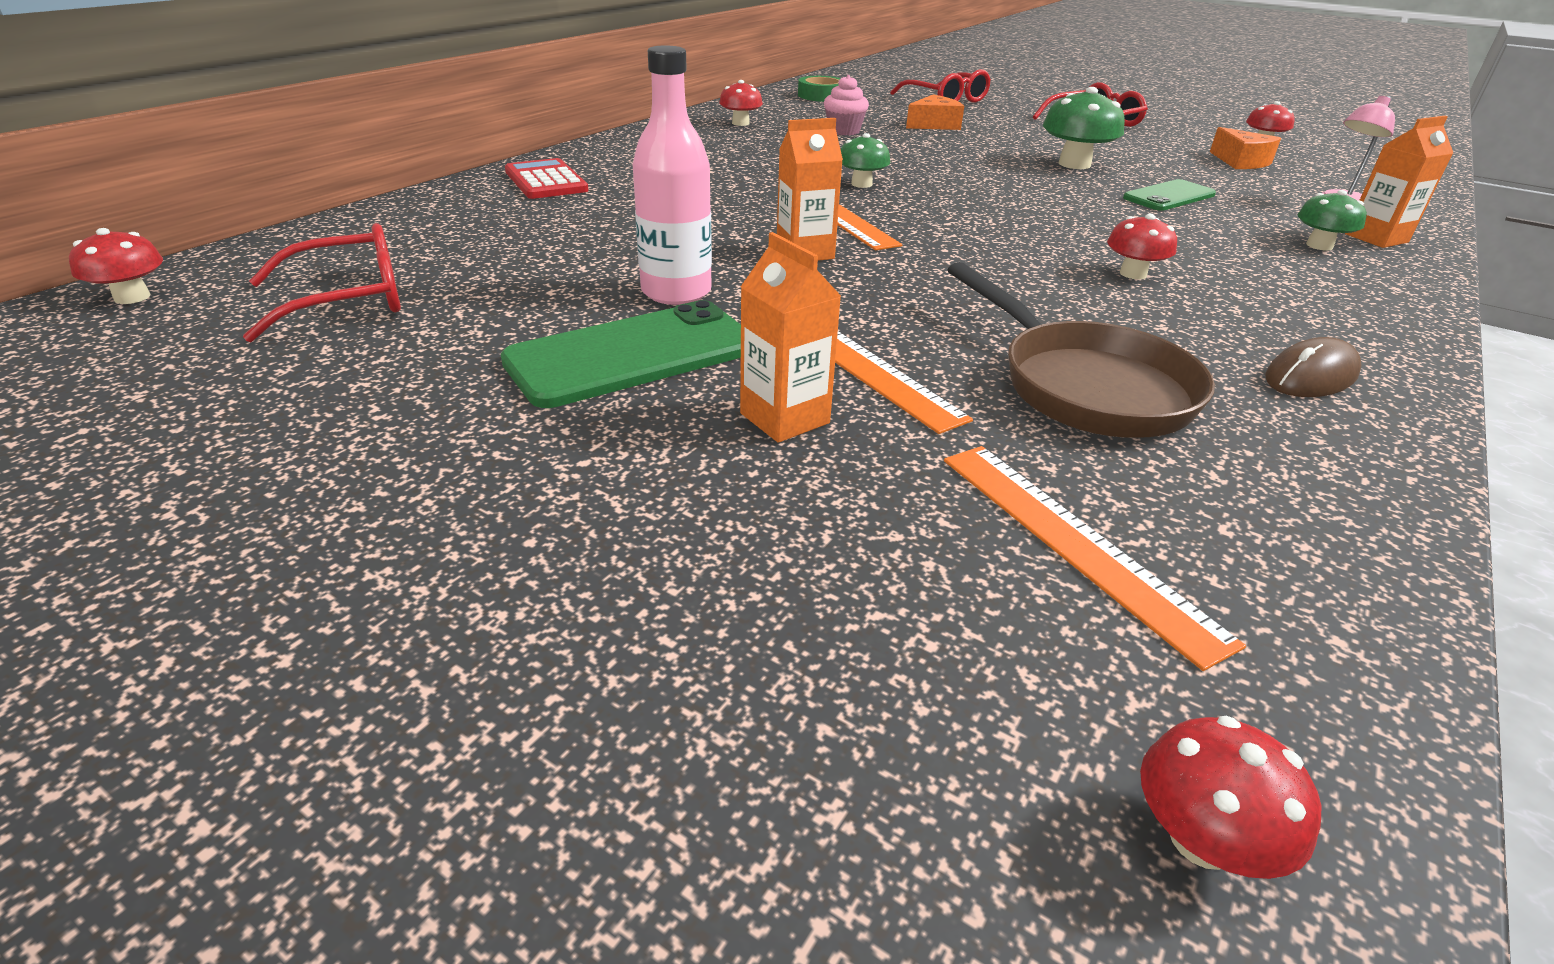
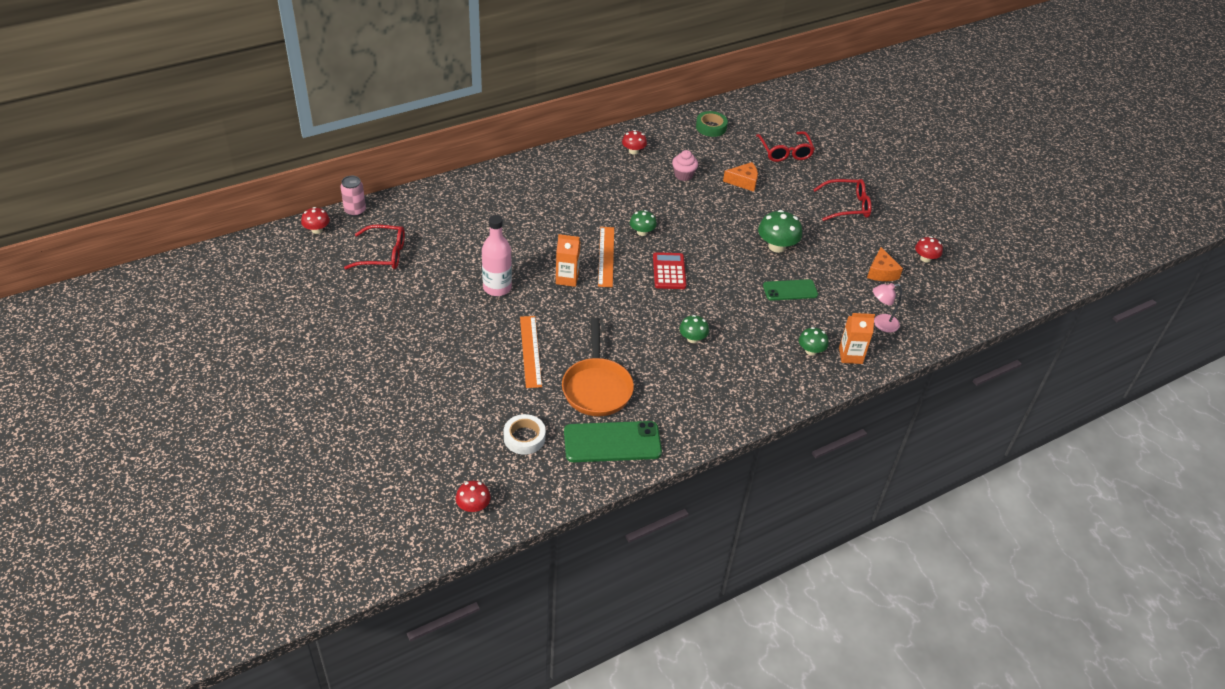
camera: 25 degrees right, 10 degrees up
green phone [500,300,741,408] -> green phone moved to [564,421,662,462]
red calculator [505,158,589,199] -> red calculator moved to [653,252,687,289]
orange carton [740,232,841,443] -> none
orange ruler [944,446,1246,671] -> white tape [504,414,546,455]
brown pan [947,262,1215,438] -> orange pan [562,317,634,416]
red mushroom [1107,214,1177,279] -> green mushroom [679,315,709,343]
brown mouse [1265,337,1361,397] -> none
none -> pink can [340,176,366,217]

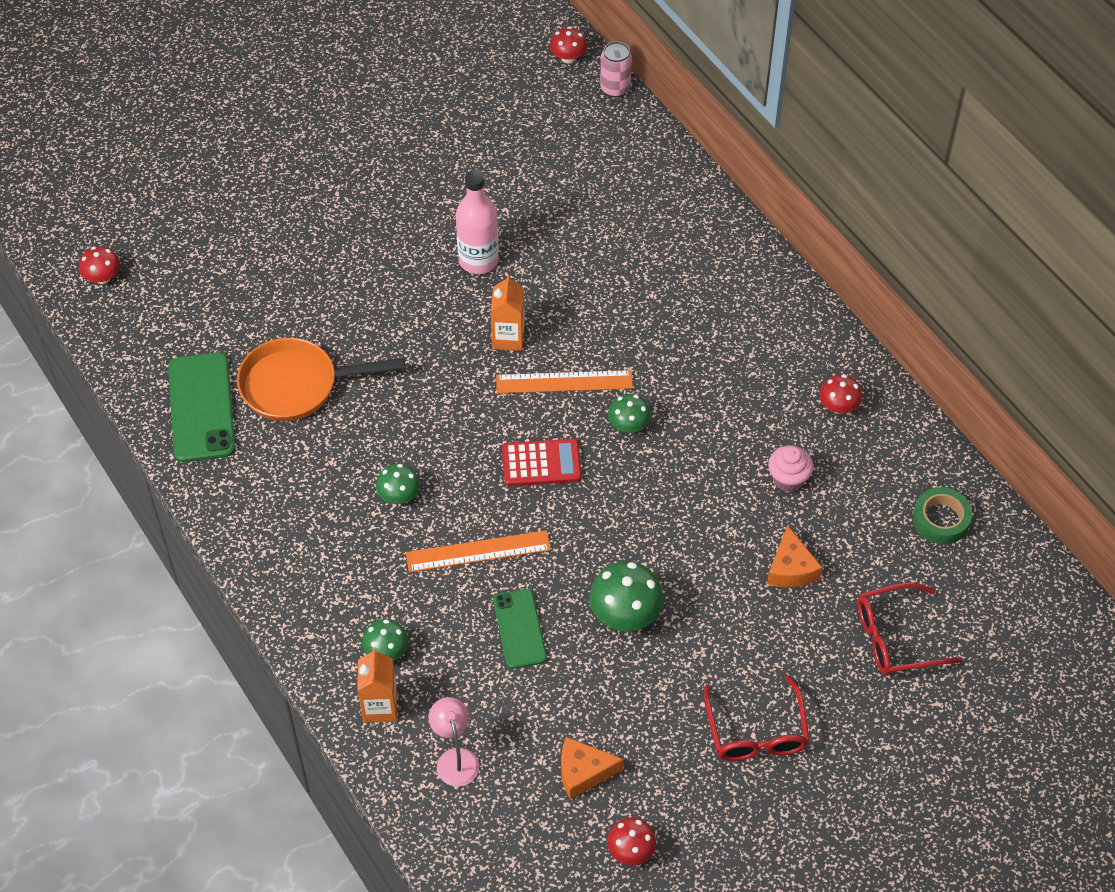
camera: 90 degrees right, 10 degrees up
red glasses [344,225,405,269] -> none
white tape [504,414,546,455] -> none
orange ruler [520,316,542,388] -> orange ruler moved to [406,530,551,572]

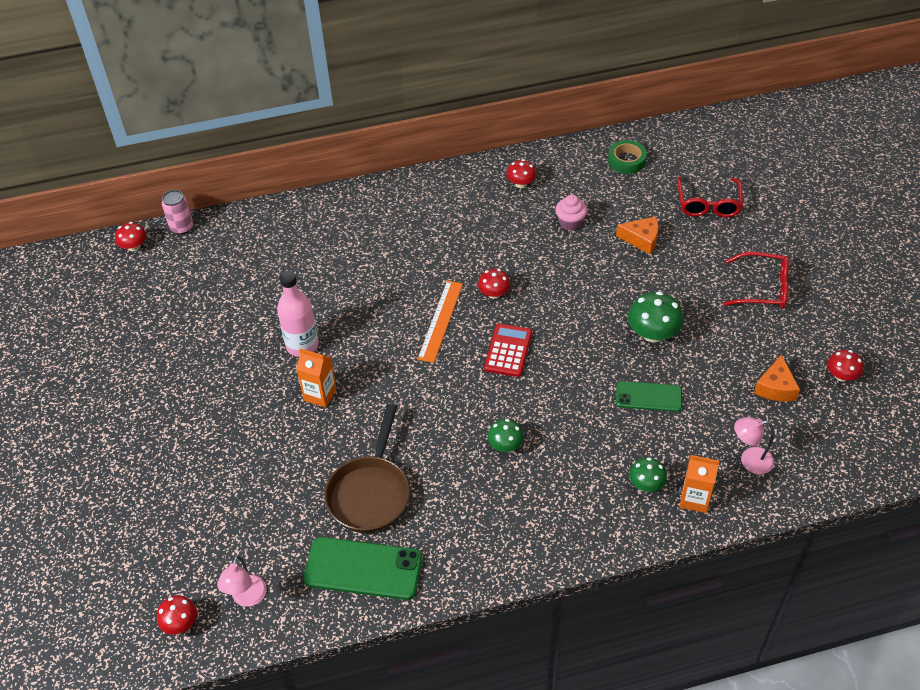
camera: 70 degrees left, 5 degrees down
orange pan [237,338,405,421] -> brown pan [325,404,410,533]
orange ruler [406,530,551,572] -> none
orange carton [491,275,525,351] -> orange carton moved to [296,348,337,408]
green mushroom [608,394,651,433] -> red mushroom [478,269,511,299]
none -> pink lamp [217,556,267,607]

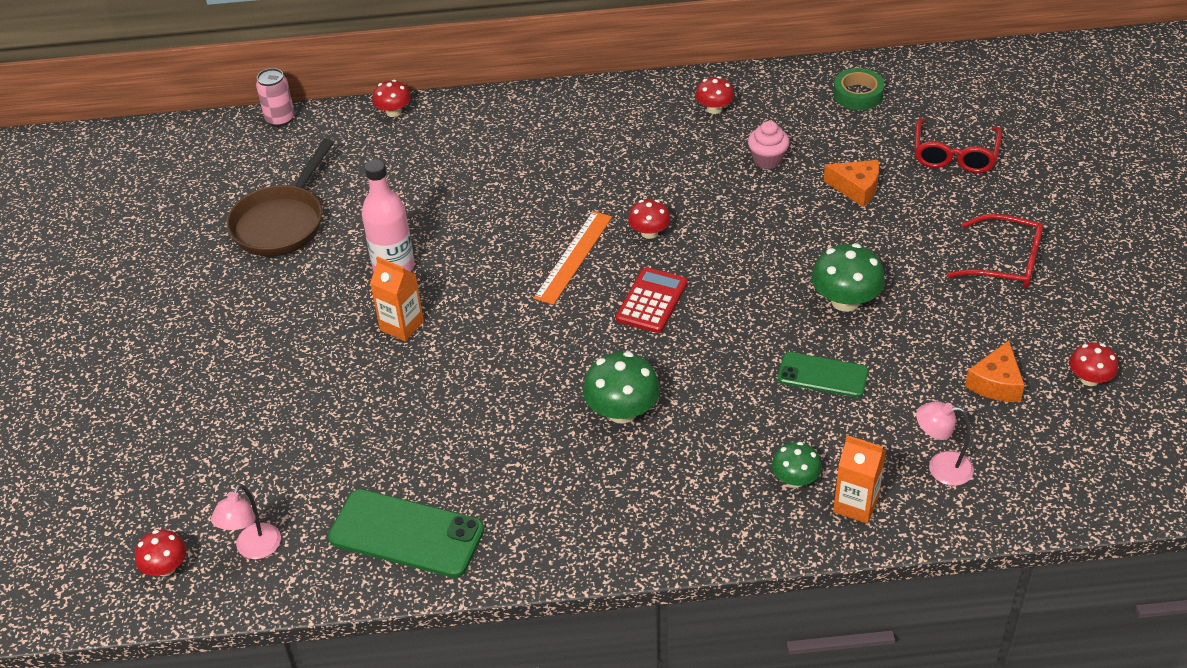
camera: 10 degrees right, 5 degrees down
red mushroom [115,222,147,251] -> red mushroom moved to [372,80,411,117]
brown pan [325,404,410,533] -> brown pan moved to [227,139,334,256]
green mushroom [488,419,524,452] -> green mushroom [583,352,660,424], size x1.62

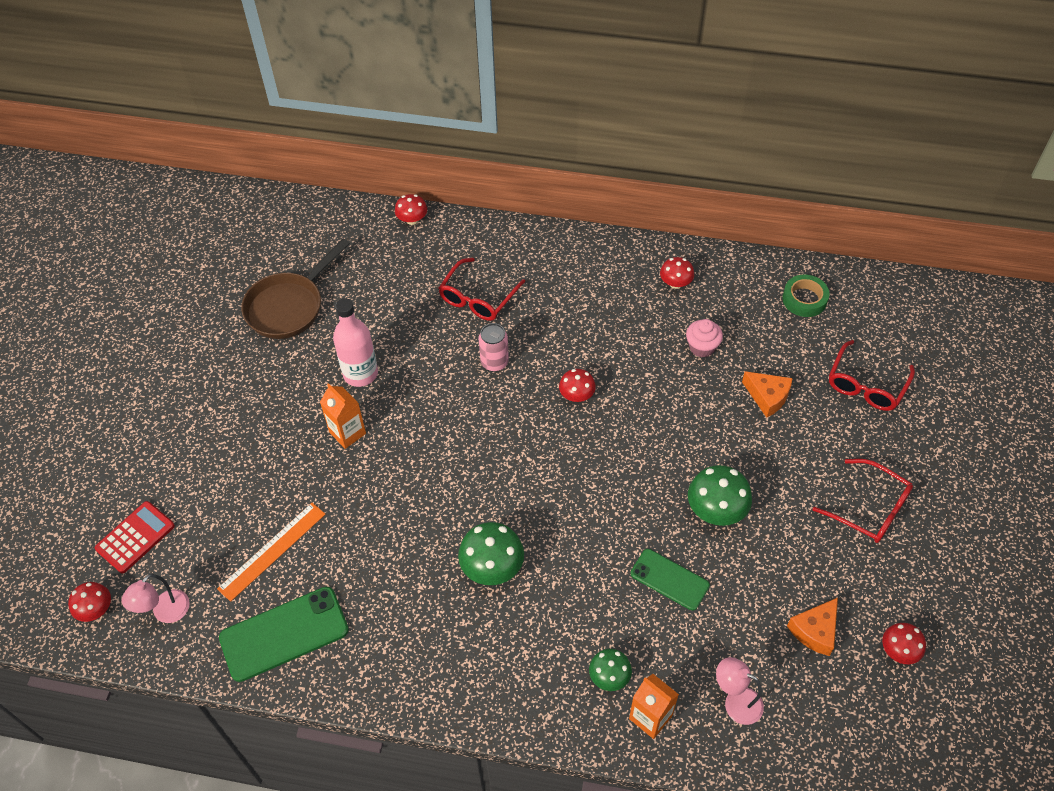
camera: 15 degrees right, 10 degrees up
pink can [256,68,295,127] -> pink can moved to [479,323,509,372]
green phone [328,489,485,578] -> green phone turned 60 degrees counterclockwise [219,587,349,682]
orange ruler [534,211,612,305] -> orange ruler moved to [217,503,326,602]
red calculator [616,267,688,333] -> red calculator moved to [95,501,175,573]
none -> red glasses [438,258,525,321]

